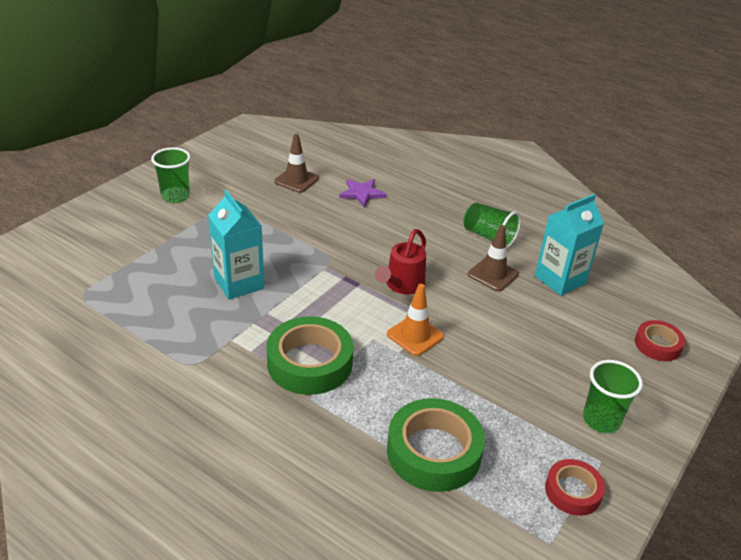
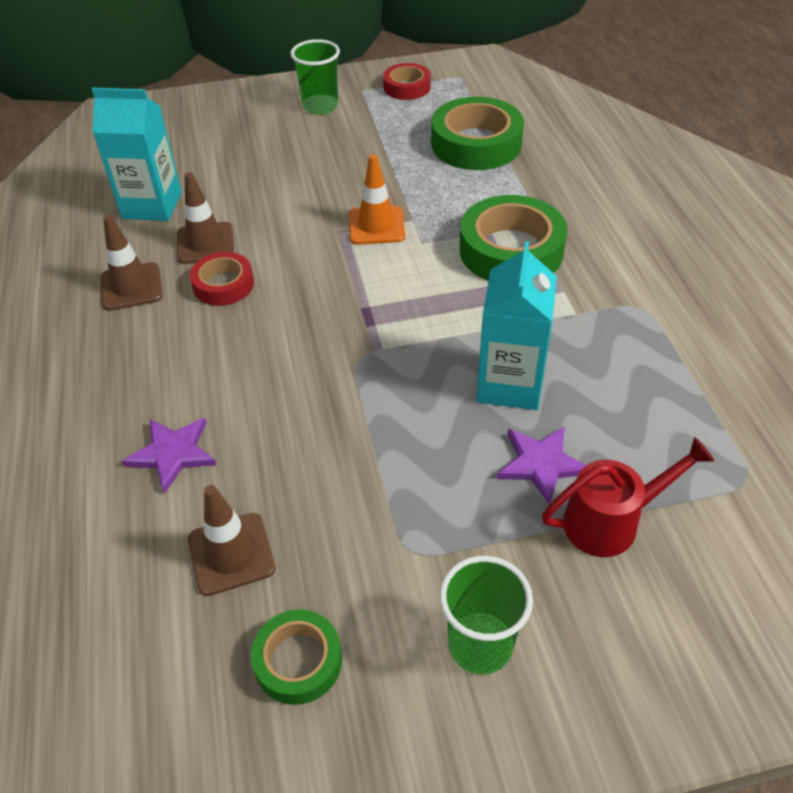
camera: 135 degrees left, 10 degrees up
red watering can [375,229,426,294] -> red watering can moved to [542,437,715,557]
green cup [463,203,521,248] -> brown traffic cone [100,215,163,311]
red tape [635,320,685,361] -> red tape moved to [190,252,254,306]
none -> green tape [251,610,342,705]
none -> purple star [497,426,586,505]

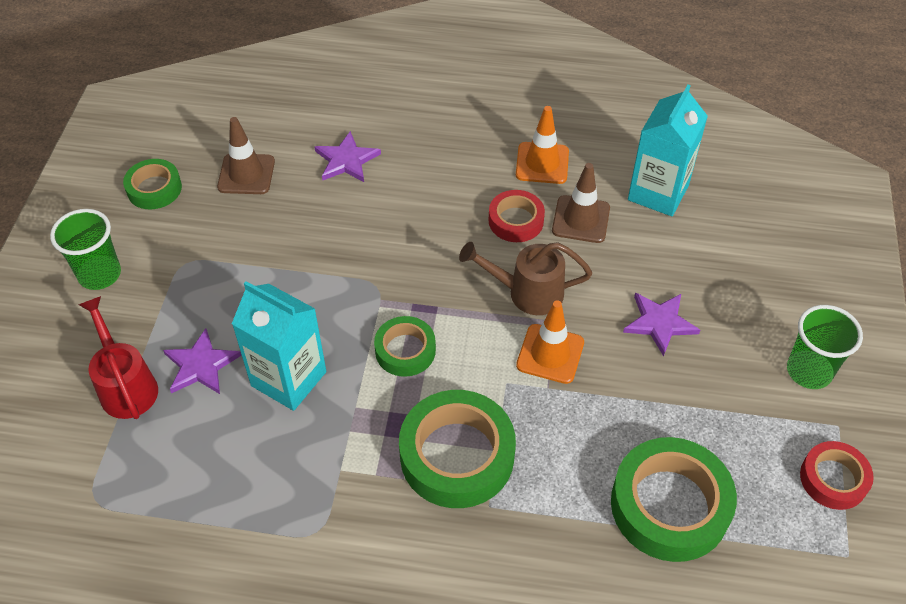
camera: 110 degrees right, 5 degrees up
brown traffic cone [100,215,163,311] -> orange traffic cone [516,106,569,184]
red watering can [542,437,715,557] -> red watering can turned 150 degrees clockwise [79,296,158,419]
none -> green tape [374,316,436,377]
none -> brown watering can [459,242,592,315]
none -> purple star [623,293,700,356]

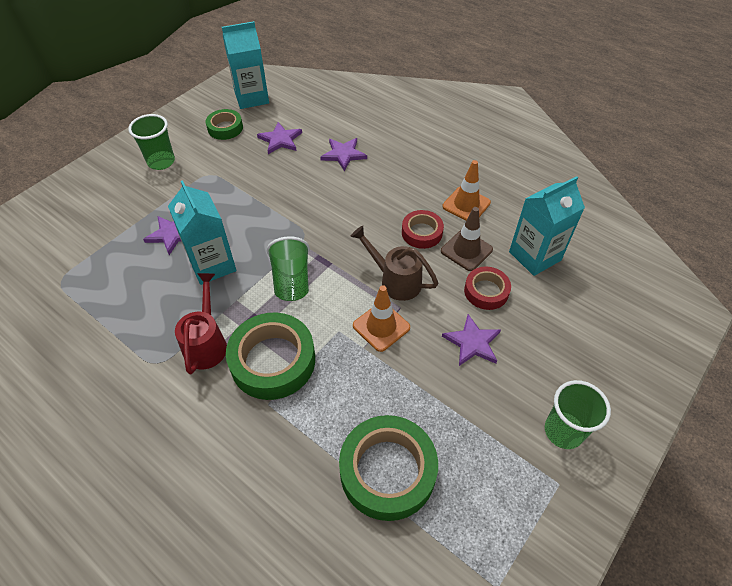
camera: 30 degrees right, 0 degrees up
red watering can [79,296,158,419] -> red watering can moved to [175,273,227,374]
brown traffic cone [217,117,275,194] -> purple star [257,122,302,154]
green tape [374,316,436,377] -> green cup [267,236,310,301]
red tape [800,441,874,510] -> red tape moved to [464,267,511,310]
none -> turquoise carton [222,21,269,109]

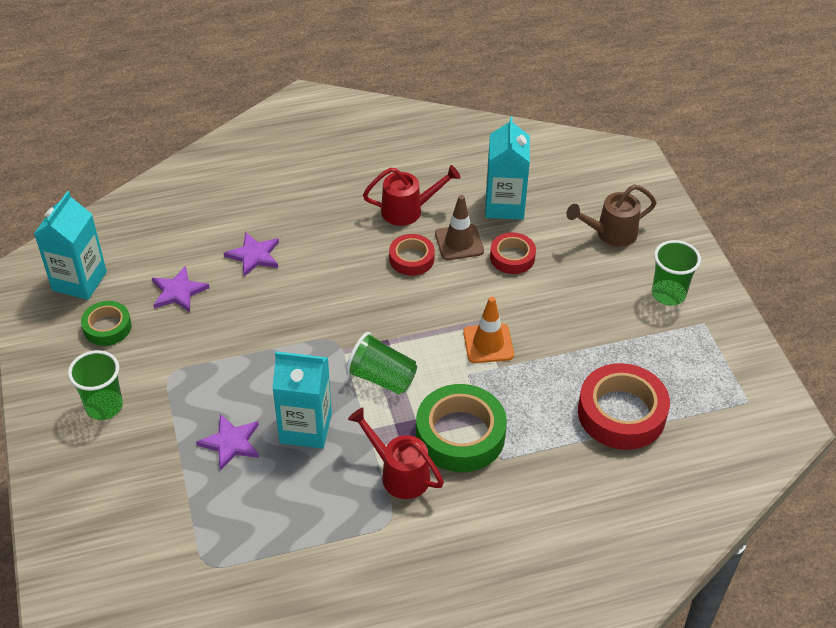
camera: 55 degrees left, 5 degrees down
green tape [339,415,438,521] -> red tape [578,363,670,450]
brown watering can [350,226,438,301] -> brown watering can moved to [566,185,657,247]
orange traffic cone [442,160,491,221] -> red watering can [363,165,460,226]
purple star [442,314,501,366] -> none

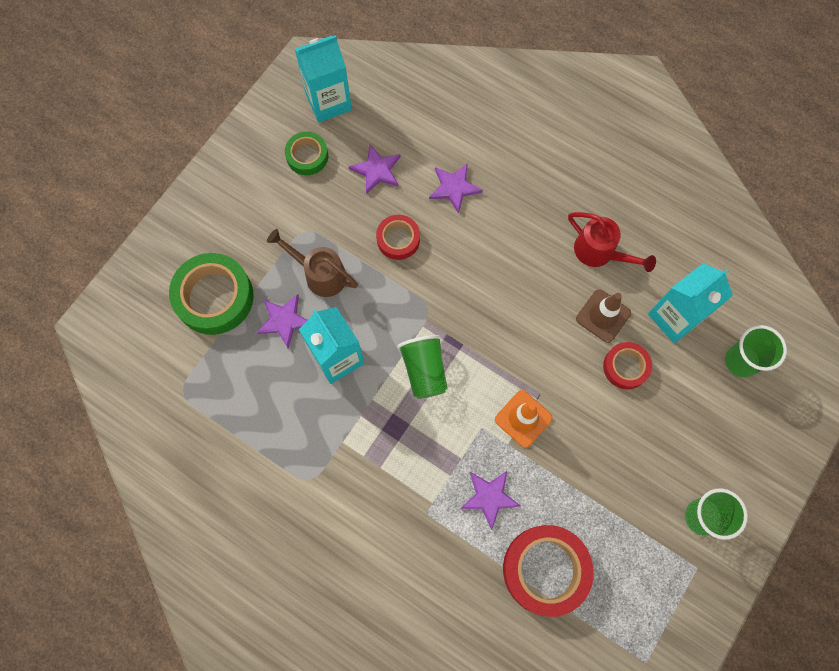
camera: 50 degrees right, 25 degrees up
green cup [68,350,123,420] -> green cup moved to [725,325,787,378]
red watering can [348,407,444,499] -> none
red tape [389,234,435,276] -> red tape moved to [376,215,420,260]
green tape [416,384,507,472] -> green tape moved to [169,253,254,335]
brown watering can [566,185,657,247] -> brown watering can moved to [267,229,358,297]
none -> purple star [460,471,520,530]

